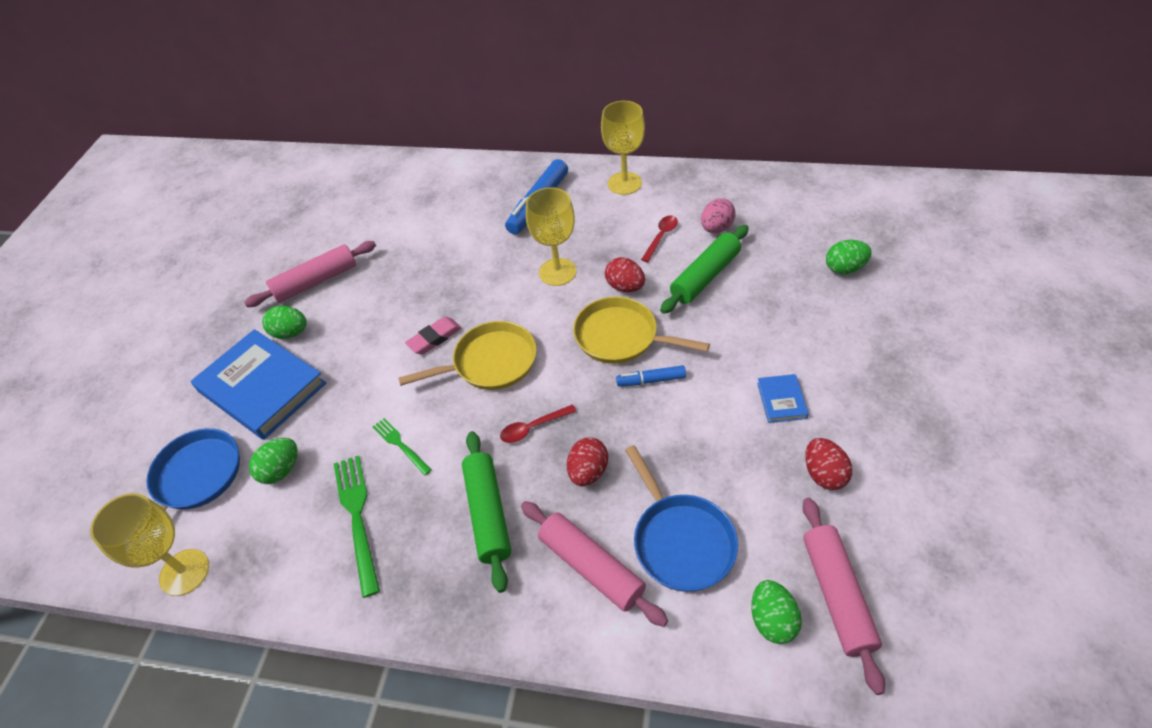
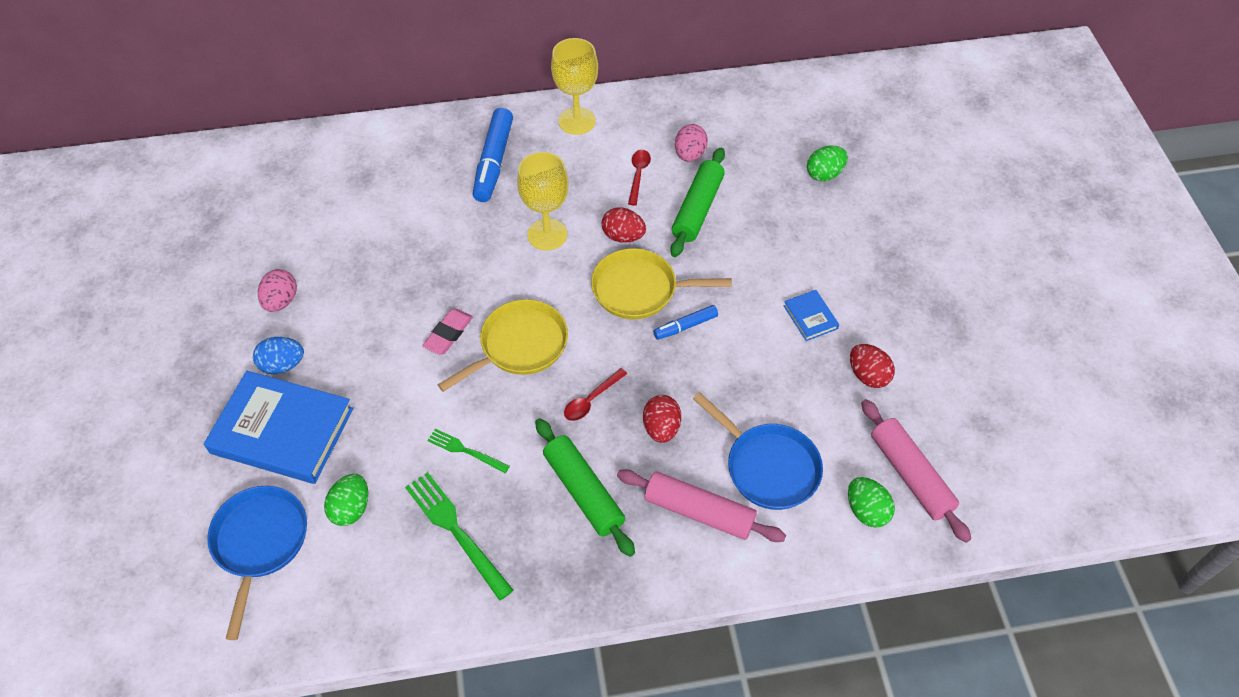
camera: 25 degrees left, 5 degrees up
yellow goblet [90,493,209,596] -> none
pink rolling pin [244,241,376,307] -> pink egg [258,269,297,312]
green egg [262,306,307,339] -> blue egg [253,337,304,374]

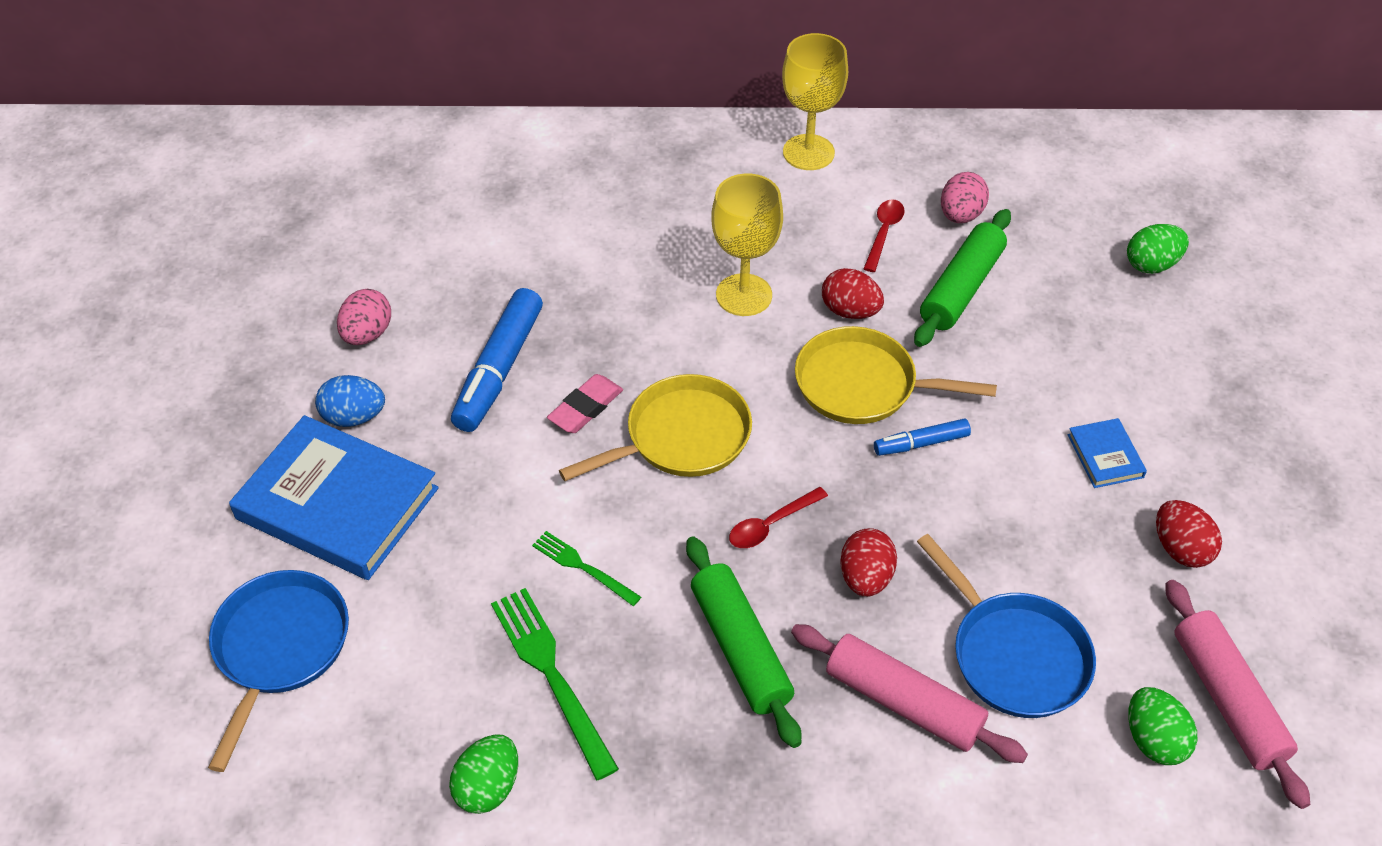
camera: 10 degrees right, 5 degrees down
green egg [324,474,368,526] -> green egg moved to [449,734,518,814]
blue marker [473,108,513,202] -> blue marker moved to [451,288,543,432]

